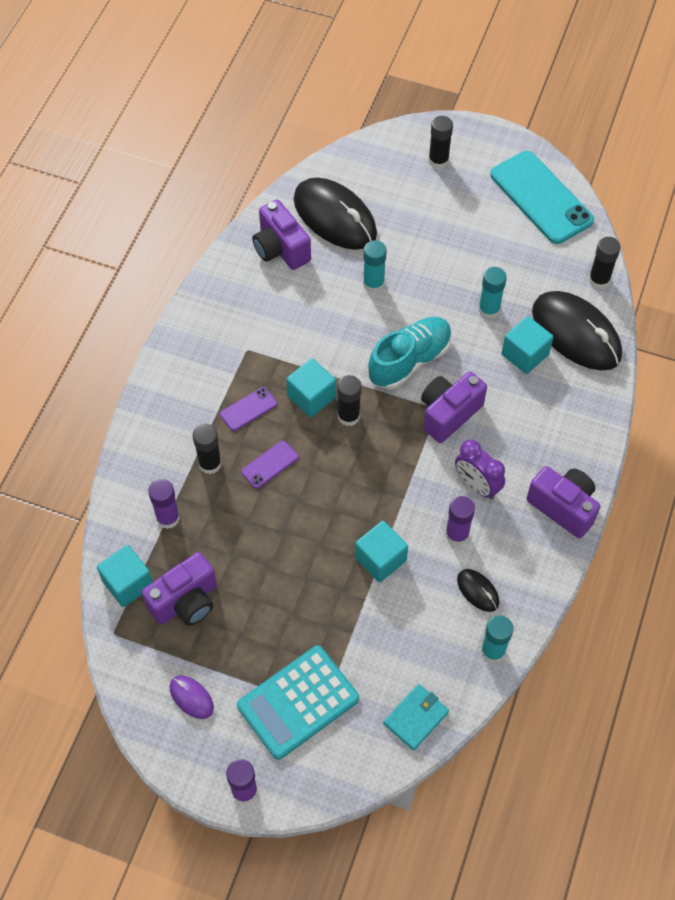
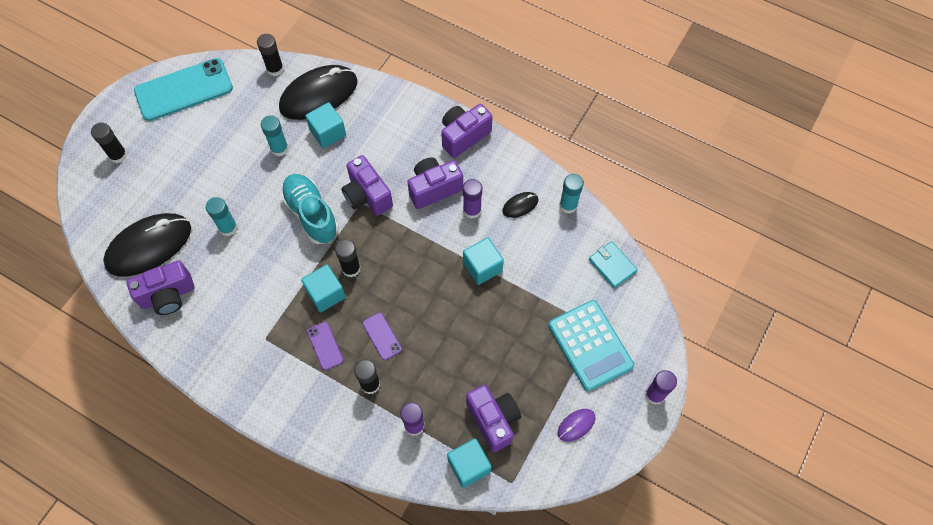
camera: 80 degrees left, 5 degrees up
purple clock [455,439,505,499] -> purple camera [407,157,463,209]

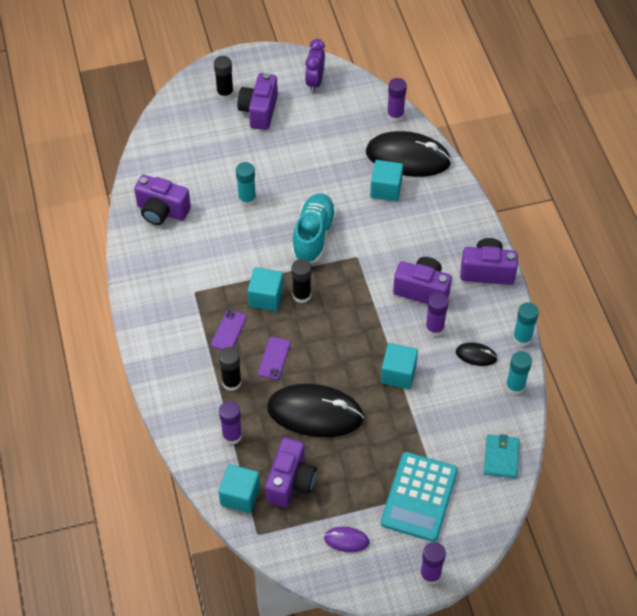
camera: 45 degrees right, 10 degrees down
black mouse [103,213,191,277] -> black mouse moved to [267,383,364,437]
turquoise phone [134,58,233,121] -> purple clock [305,39,325,92]
black glue stick [257,34,284,76] -> purple glue stick [387,78,407,122]
turquoise glue stick [261,115,289,157] -> turquoise glue stick moved to [513,302,539,347]
purple camera [341,155,393,216] -> purple camera moved to [237,73,278,130]

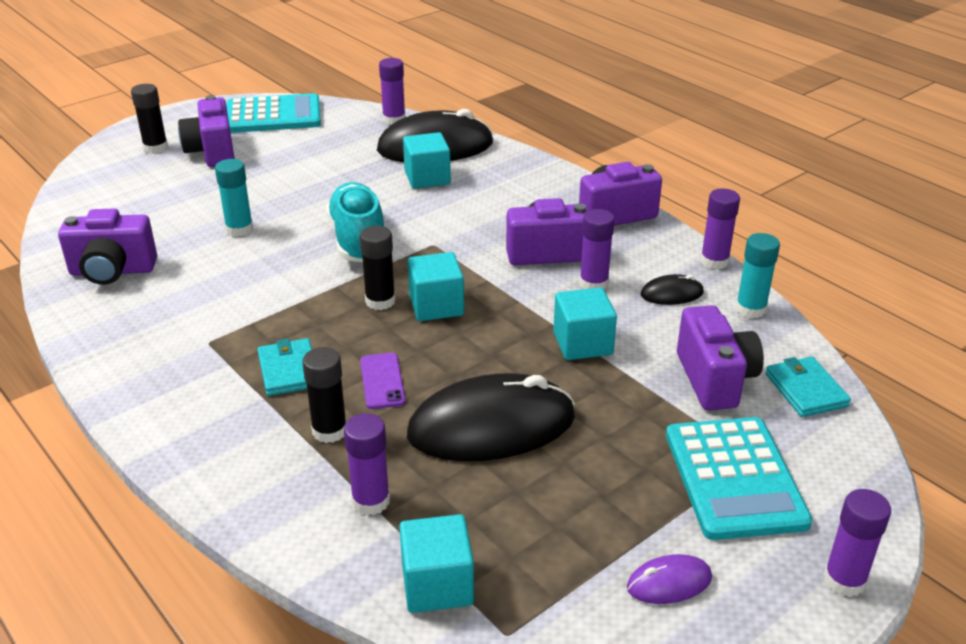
camera: 25 degrees left, 20 degrees down
purple phone [211,310,247,350] -> turquoise wallet [257,338,312,396]
turquoise cube [248,267,284,311] -> turquoise cube moved to [408,252,464,321]
purple camera [265,437,317,507] -> purple camera moved to [677,305,764,410]
purple clock [305,39,325,92] -> turquoise calculator [226,93,321,133]
turquoise glue stick [513,302,539,347] -> purple glue stick [700,189,740,269]

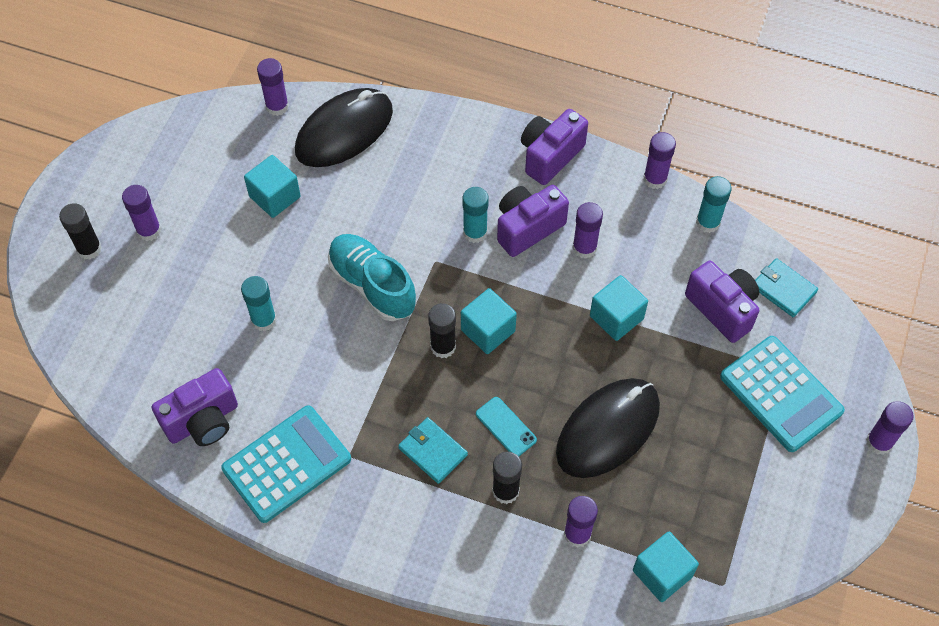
camera: 30 degrees left, 25 degrees up
purple camera [178,95,235,167] -> purple glue stick [122,185,161,241]
turquoise calculator [226,93,321,133] -> turquoise calculator moved to [221,405,351,523]
purple phone [360,353,405,409] -> turquoise phone [476,397,537,456]
turquoise cube [403,132,451,189] -> turquoise cube moved to [244,155,301,218]
purple mouse [627,554,712,604] -> none
black mouse [641,274,704,305] -> none
none -> turquoise glue stick [463,187,489,243]

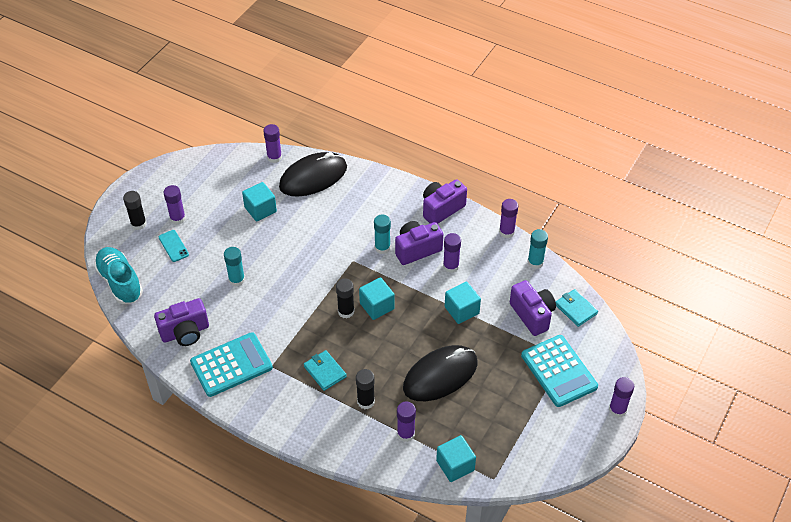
camera: 10 degrees right, 10 degrees down
turquoise shoe [328,234,416,321] -> turquoise shoe moved to [94,247,143,304]
turquoise phone [476,397,537,456] -> turquoise phone moved to [159,230,189,262]

